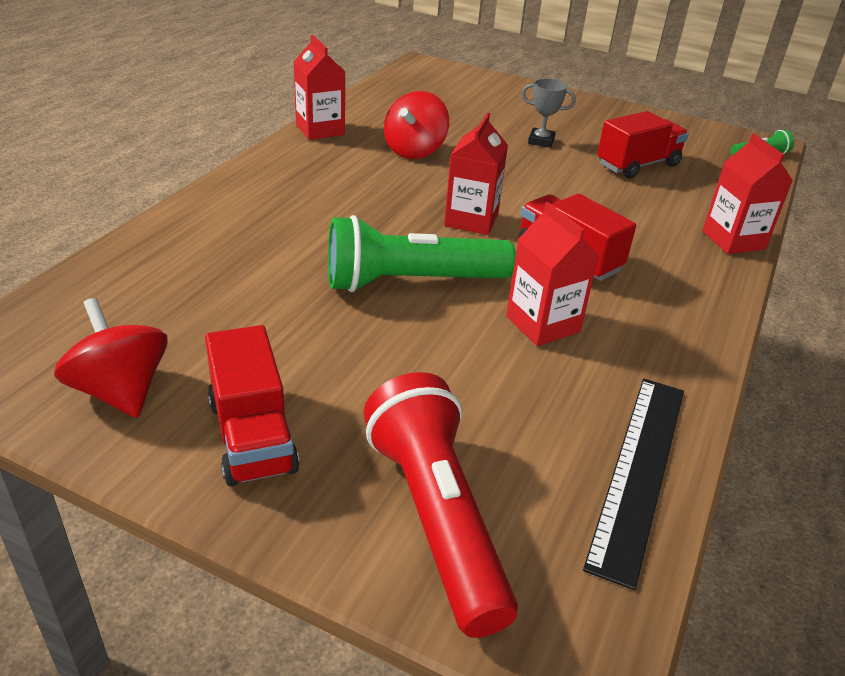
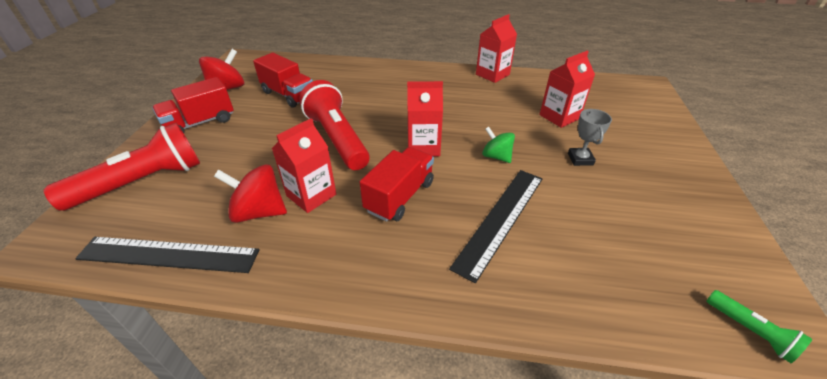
camera: 75 degrees right, 5 degrees up
green flashlight [328,215,516,292] -> red flashlight [299,80,370,170]
red spinning top [384,91,449,159] -> red spinning top moved to [214,164,287,223]
red truck [597,111,689,179] -> red truck moved to [253,53,313,108]
red carton [702,134,793,254] -> red carton moved to [539,51,595,128]
none -> black ruler [449,170,543,283]
none -> green spinning top [482,127,515,163]

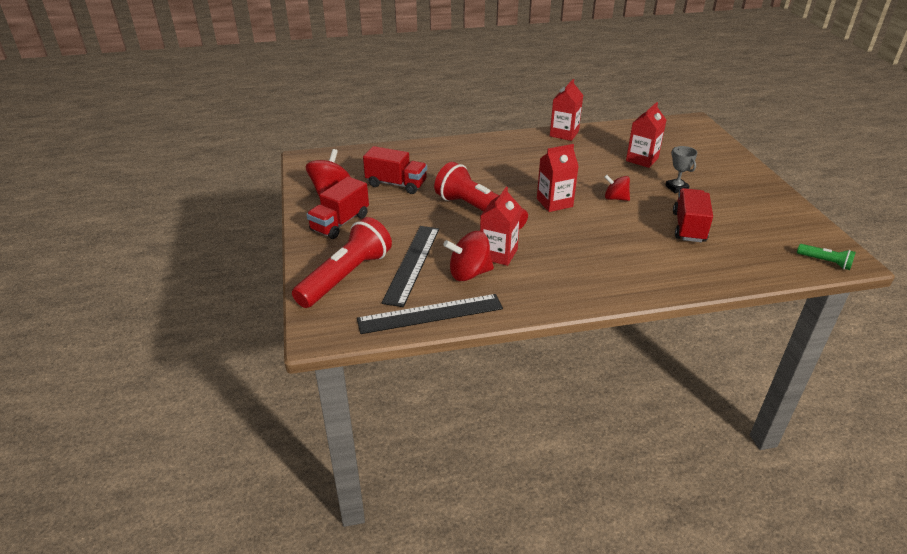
camera: 20 degrees left, 5 degrees down
red truck [360,147,434,222] -> red truck moved to [673,188,713,242]
black ruler [449,170,543,283] -> black ruler moved to [382,226,439,307]
green spinning top [482,127,515,163] -> red spinning top [604,175,630,201]

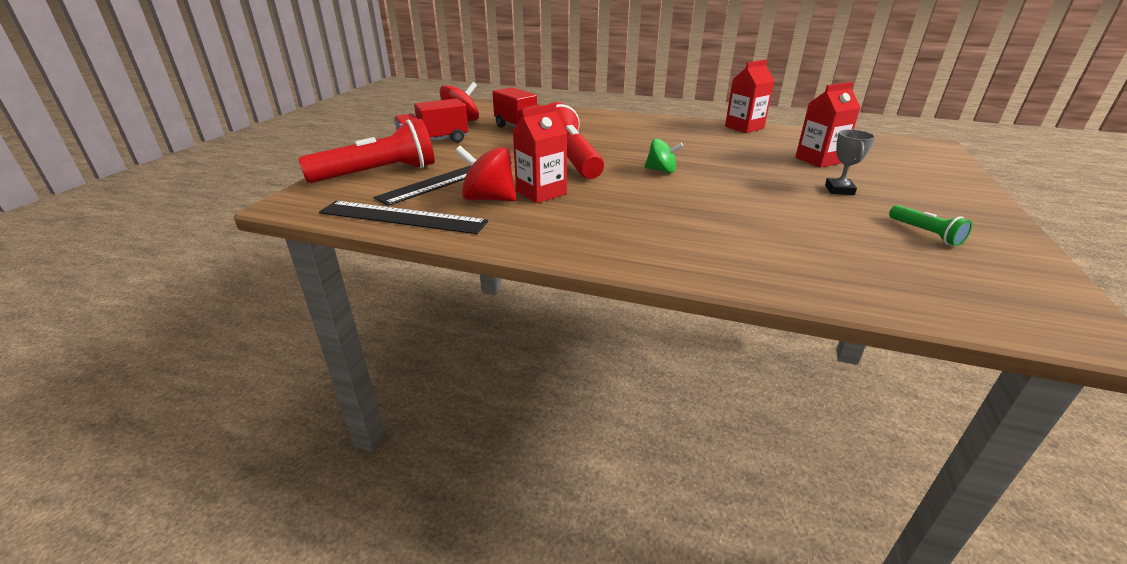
camera: 30 degrees right, 5 degrees down
red carton [537,144,579,212] -> green spinning top [644,139,683,173]
red spinning top [604,175,630,201] -> none
red truck [673,188,713,242] -> none
green flashlight [797,244,856,270] -> green flashlight moved to [889,205,972,246]

